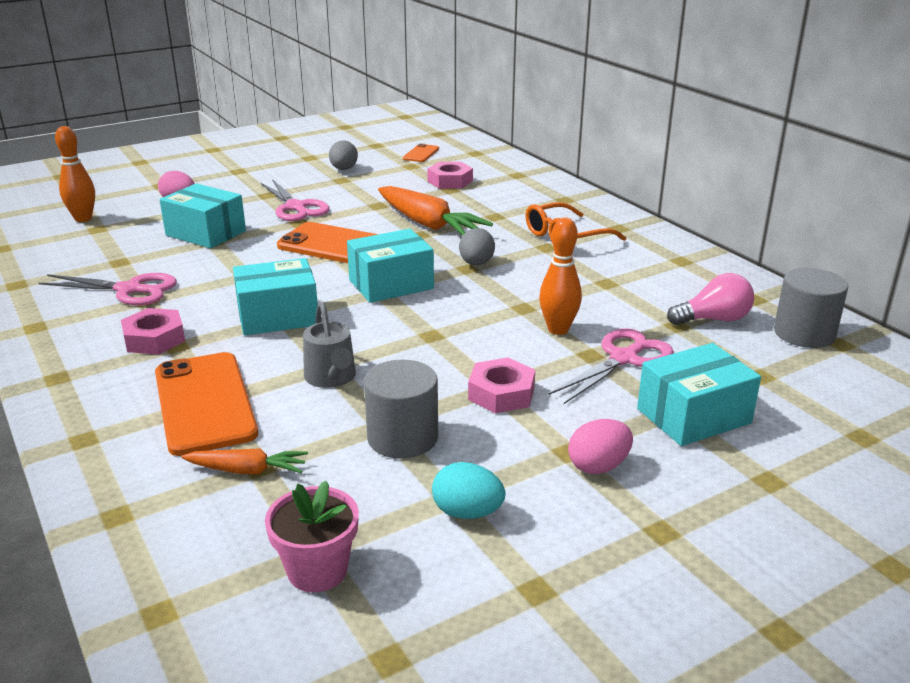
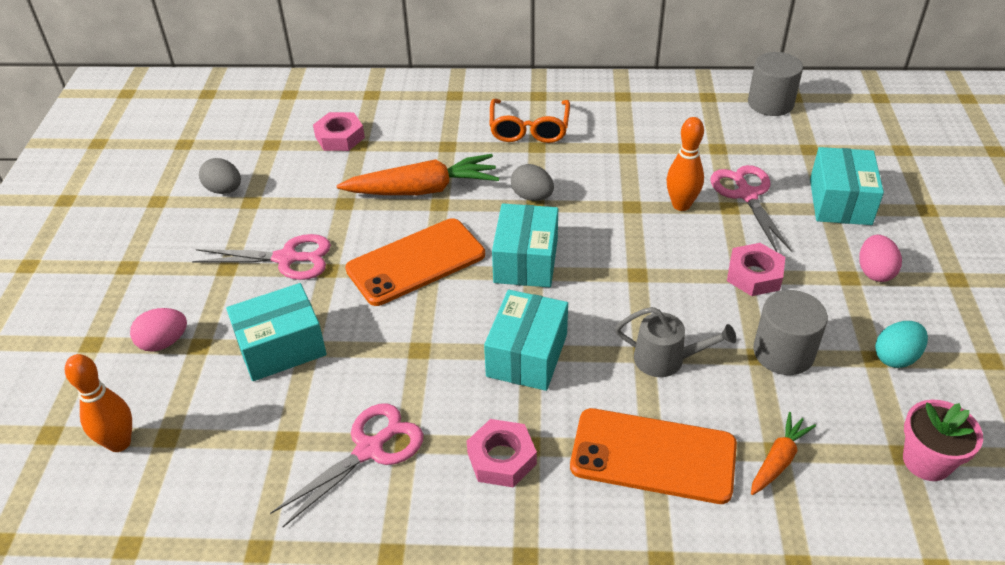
camera: 55 degrees left, 15 degrees up
orange phone [403,144,439,162] -> none
pink light bulb [667,273,754,325] -> none

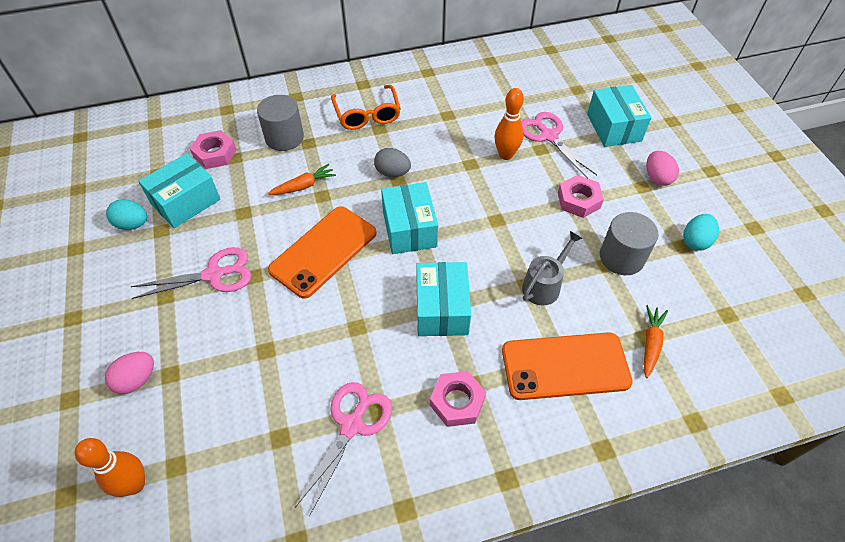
camera: 20 degrees left, 10 degrees up
grey egg [199,158,241,194] -> turquoise egg [106,199,147,230]
turquoise box [226,283,327,381] -> turquoise box moved to [138,153,220,228]
orange carrot [337,154,499,195] -> orange carrot [268,164,336,195], size x0.53
grey watering can [615,307,736,377] -> grey watering can turned 45 degrees counterclockwise [522,231,583,305]
grey cylinder [748,52,803,116] -> grey cylinder moved to [257,95,304,151]
pink flower pot [903,400,983,481] -> none

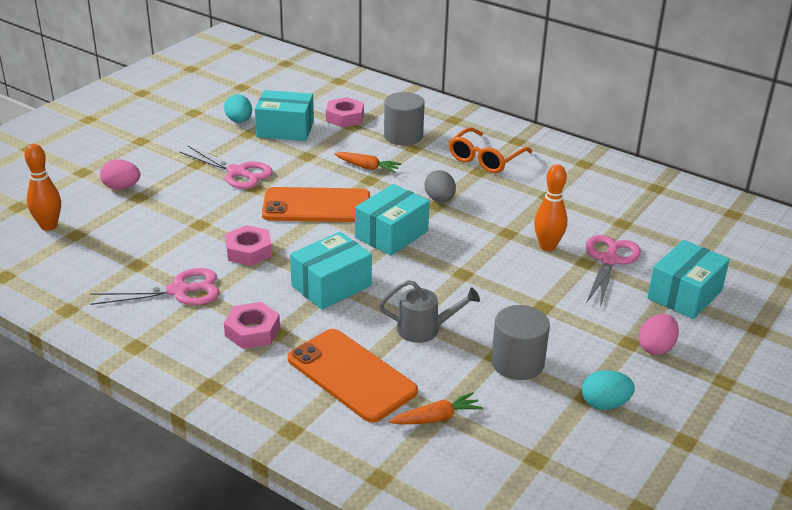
camera: 50 degrees right, 20 degrees down
pink nut [558,175,604,218] -> pink nut moved to [225,225,272,266]

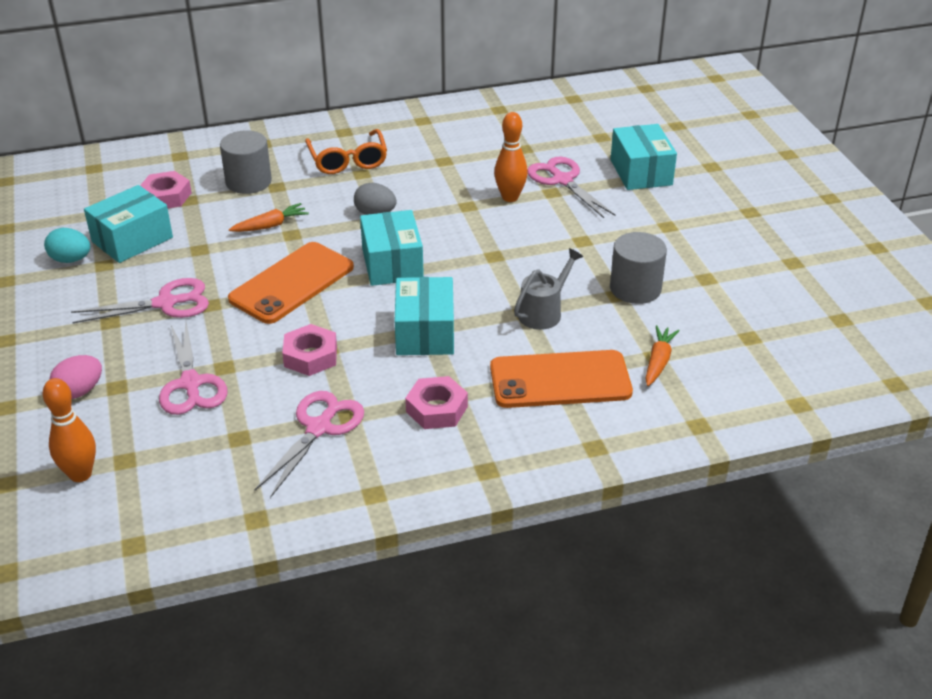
camera: 50 degrees left, 5 degrees up
turquoise egg [582,370,635,410] -> none
pink egg [639,314,679,355] -> none
none -> pink scissors [159,322,228,415]

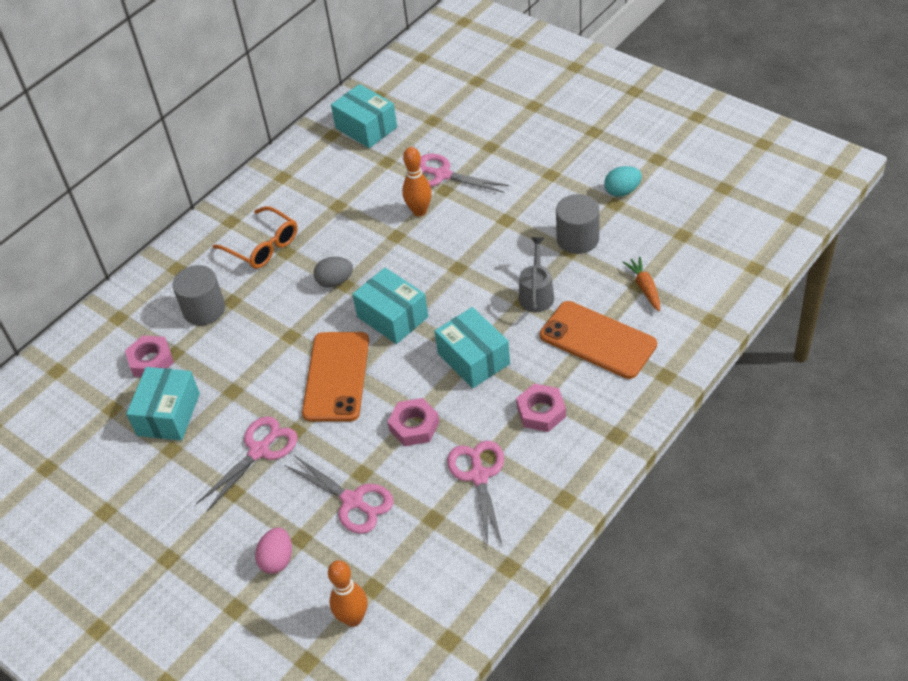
camera: 30 degrees left, 10 degrees up
turquoise egg [44,228,90,263] -> turquoise egg moved to [604,166,642,197]
orange carrot [229,203,309,232] -> none
orange phone [490,350,633,408] -> orange phone turned 75 degrees clockwise [540,301,657,379]
turquoise box [610,124,677,190] -> turquoise box moved to [331,84,397,148]

